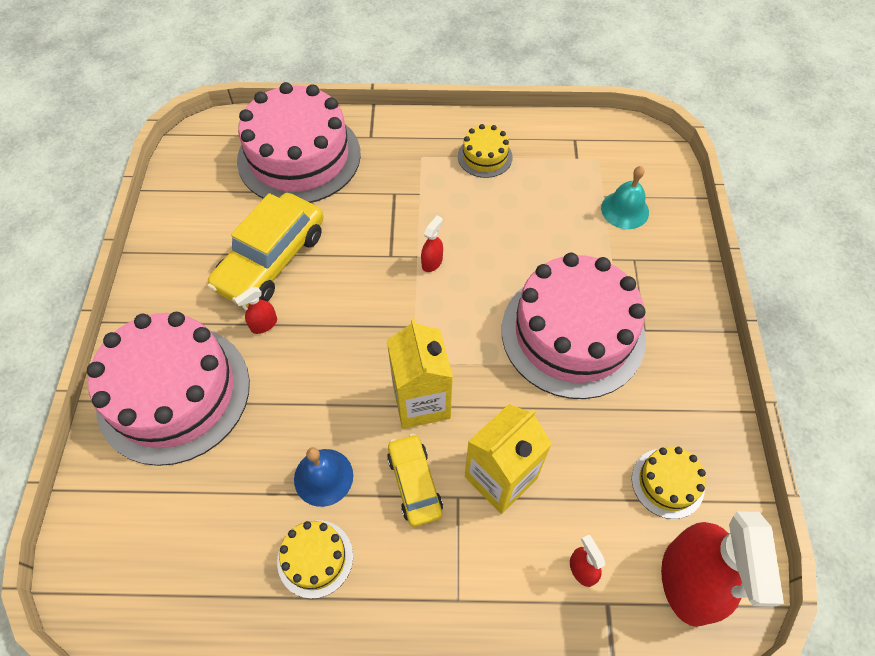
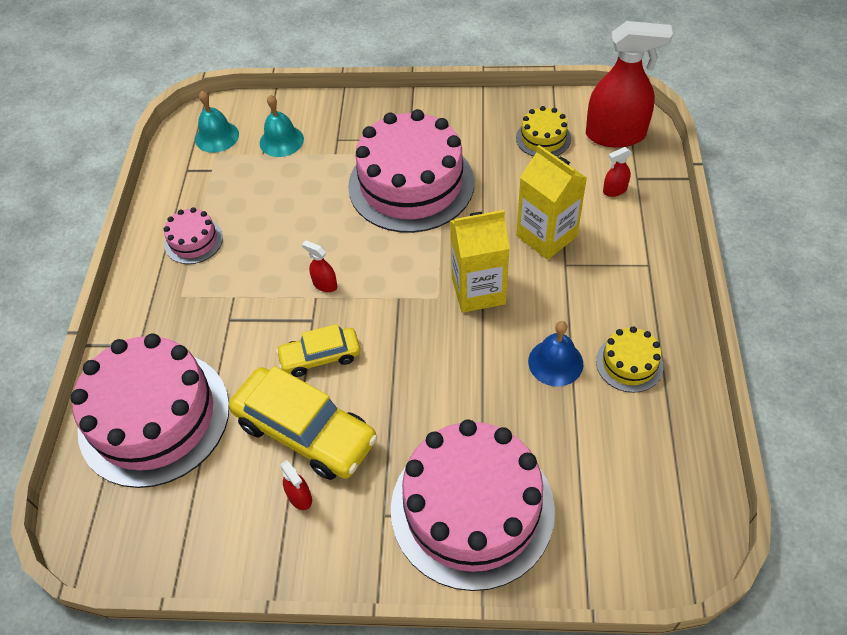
camera: 85 degrees left, 5 degrees down
red spray bottle [234,287,277,334] -> red spray bottle moved to [280,460,312,510]
yellow car [387,434,443,527] -> yellow car moved to [276,324,360,377]
yellow cake [458,124,512,178] -> pink cake [164,207,223,264]
none -> turquoise bell [195,91,239,153]

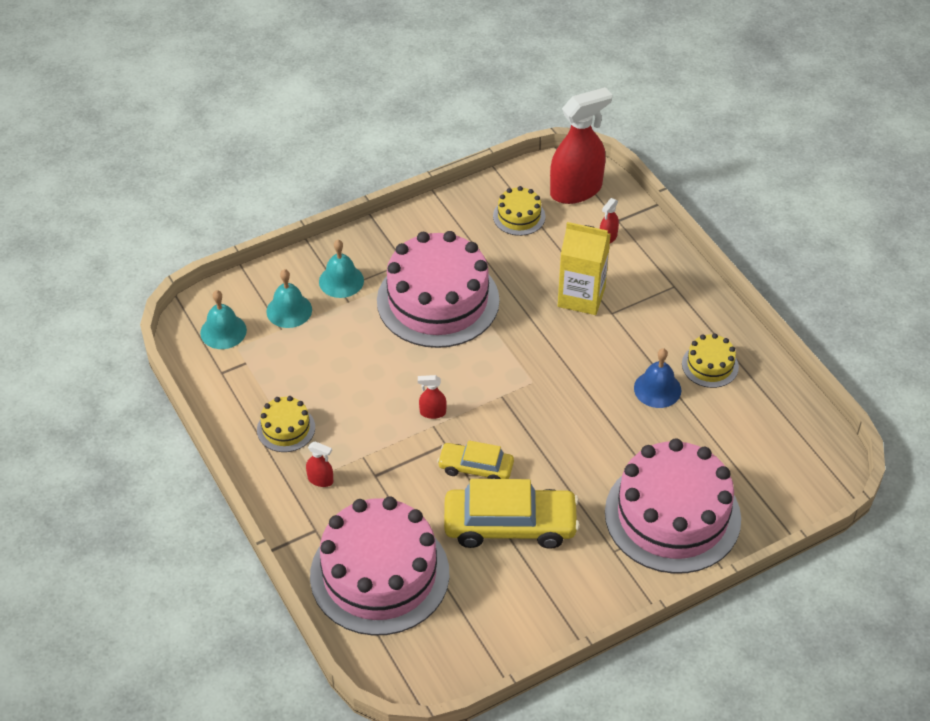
camera: 35 degrees left, 5 degrees down
pink cake [164,207,223,264] -> yellow cake [257,396,315,452]
yellow car [276,324,360,377] -> yellow car turned 60 degrees clockwise [437,440,514,479]
red spray bottle [280,460,312,510] -> red spray bottle moved to [306,442,333,487]
yellow carton [450,210,510,313] -> none
none -> turquoise bell [319,240,364,298]

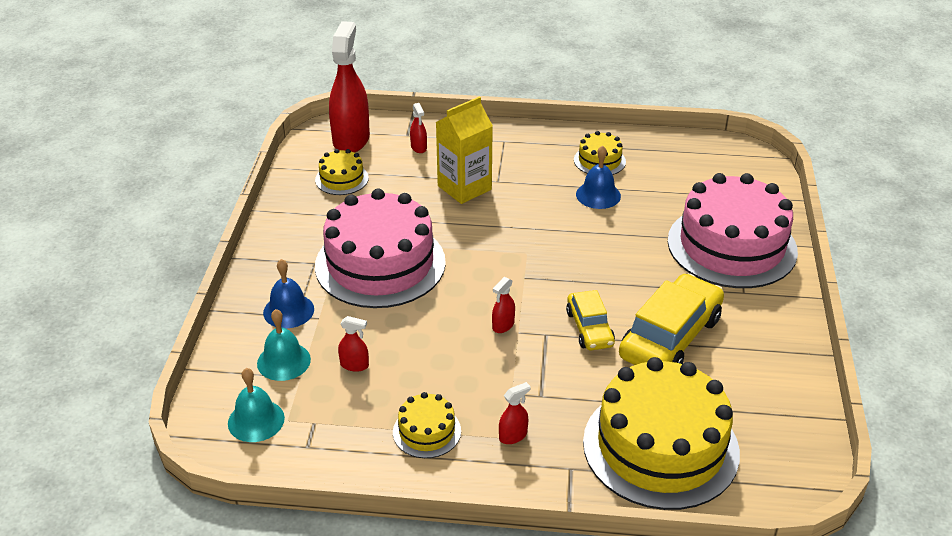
camera: 55 degrees left, 10 degrees down
pink cake [310,497,449,636] -> yellow cake [583,357,740,510]
turquoise bell [319,240,364,298] -> blue bell [263,259,314,328]
yellow car [437,440,514,479] -> yellow car turned 60 degrees counterclockwise [566,290,615,350]
none -> red spray bottle [338,316,369,372]

